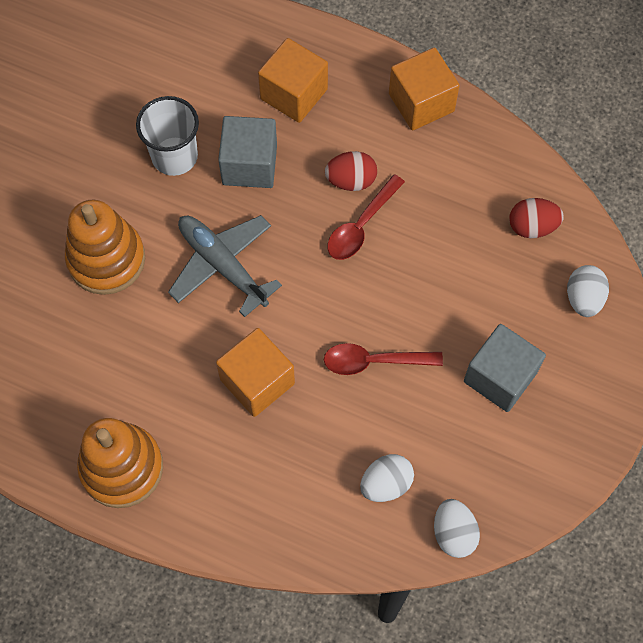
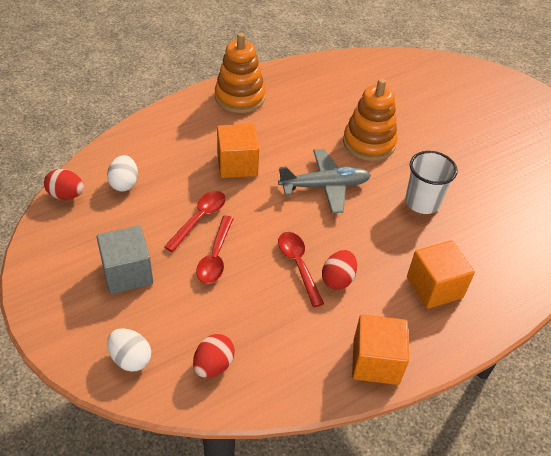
camera: 120 degrees right, 20 degrees down
grey cube [218,116,277,188] -> none
white egg [434,499,480,558] -> red egg [44,169,84,200]
none -> red spoon [196,216,234,283]

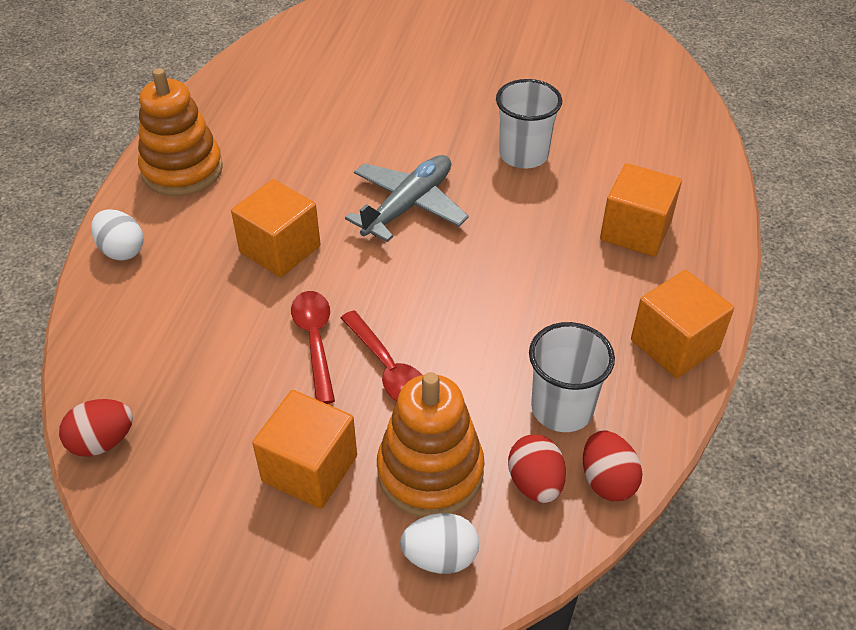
camera: 40 degrees left, 0 degrees up
grey cube [97,226,153,294] -> orange cube [252,390,357,509]
white egg [107,155,138,191] -> white egg moved to [91,209,144,261]
red spoon [278,232,324,307] -> none
red egg [322,250,357,290] -> red egg moved to [583,431,642,501]
orange stacking toy [343,79,397,161] -> orange stacking toy moved to [377,372,484,517]
none -> white cup [529,322,615,432]

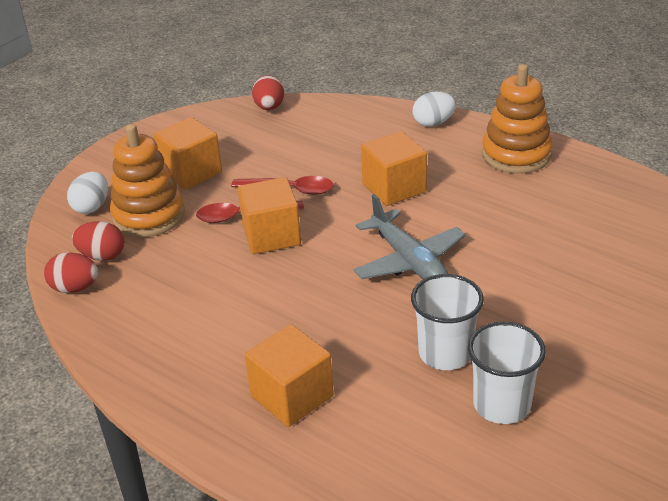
camera: 115 degrees right, 10 degrees down
white cup [529,322,615,432] -> white cup moved to [468,322,546,424]
orange cube [631,270,734,378] -> orange cube moved to [238,177,301,254]

